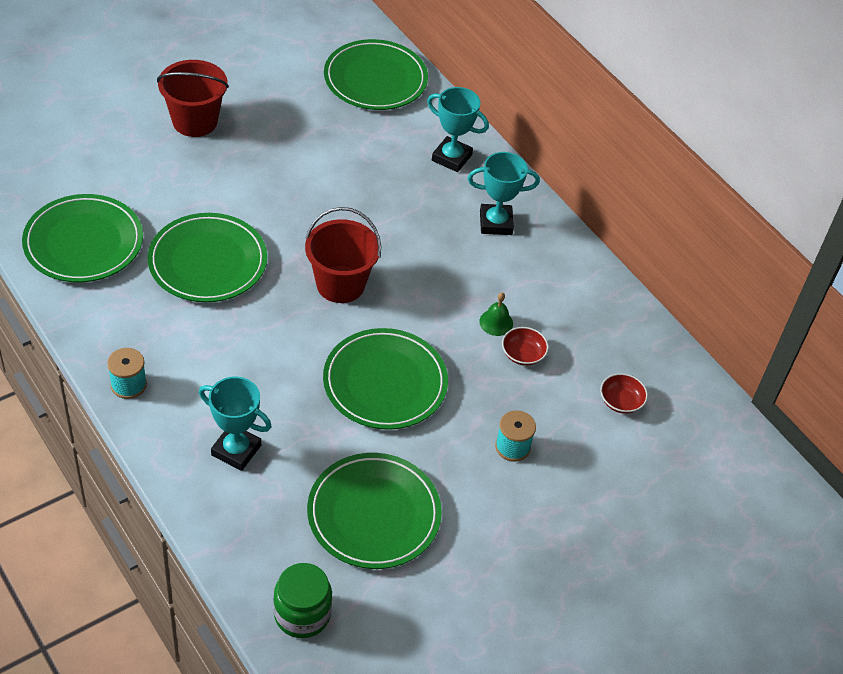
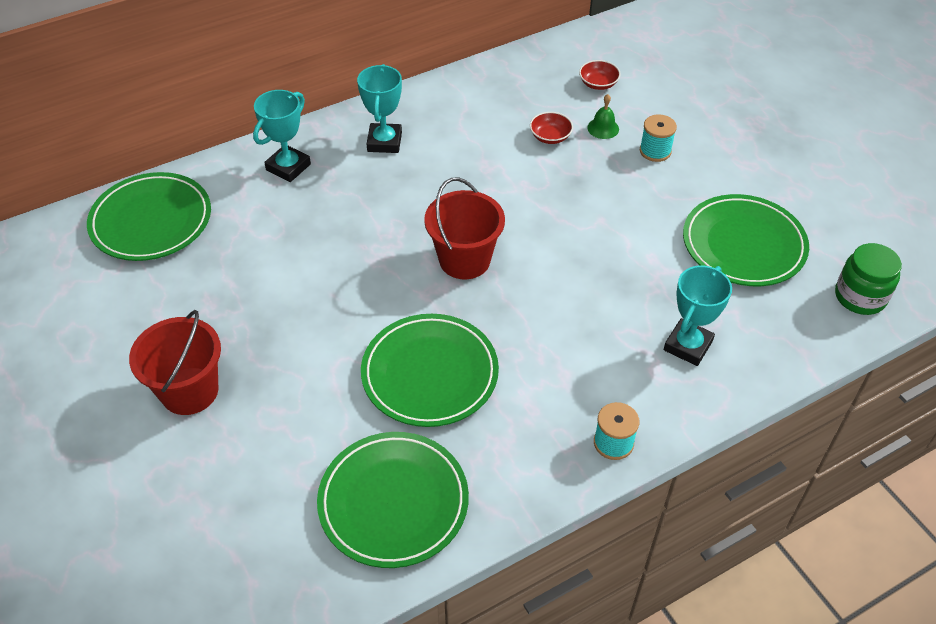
camera: 80 degrees left, 0 degrees up
green plate [323,328,448,430] -> none
green bell [479,292,513,336] -> green bell moved to [587,94,619,139]

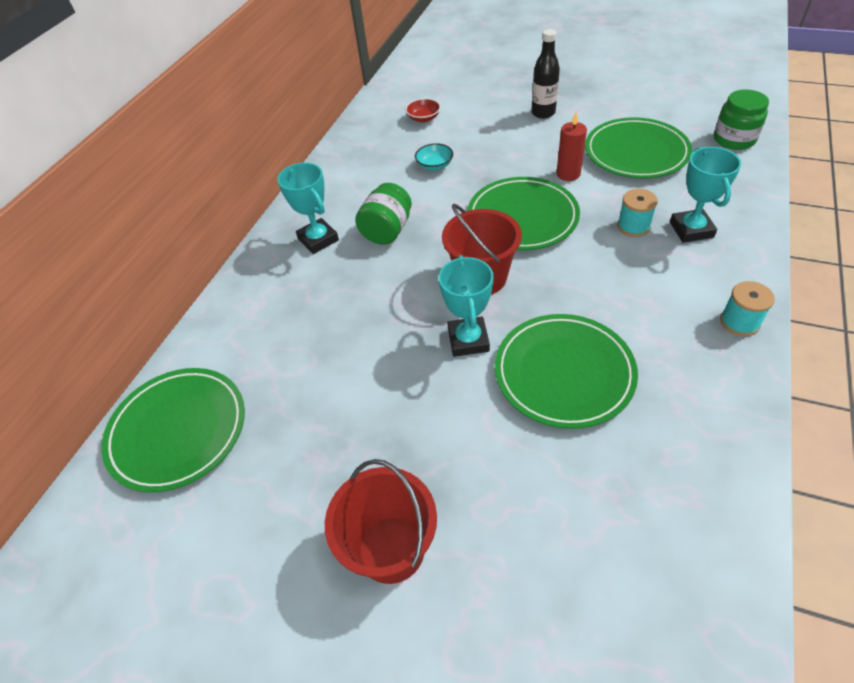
camera: 35 degrees left, 0 degrees up
turquoise trophy [253,90,311,182] -> turquoise trophy moved to [439,255,493,357]
green plate [317,432,469,568] -> green plate moved to [467,177,580,250]
red bowl [530,112,573,144] -> turquoise bowl [415,143,453,170]
green bell [587,94,619,139] -> none
turquoise spool [640,114,677,162] -> turquoise spool moved to [617,189,658,237]
none -> green jar [355,183,412,245]
none -> black bottle [531,29,560,119]
none -> red candle [556,112,587,181]

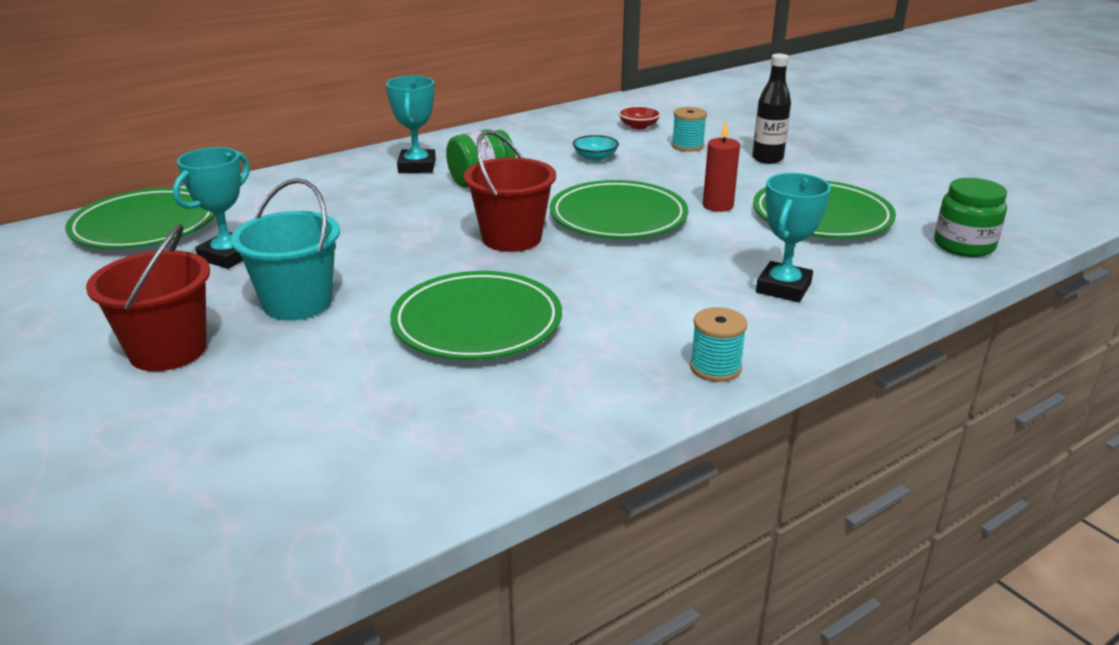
camera: 30 degrees right, 20 degrees down
turquoise trophy [439,255,493,357] -> turquoise trophy moved to [173,147,250,269]
turquoise spool [617,189,658,237] -> turquoise spool moved to [672,107,707,152]
none -> turquoise bucket [231,178,340,320]

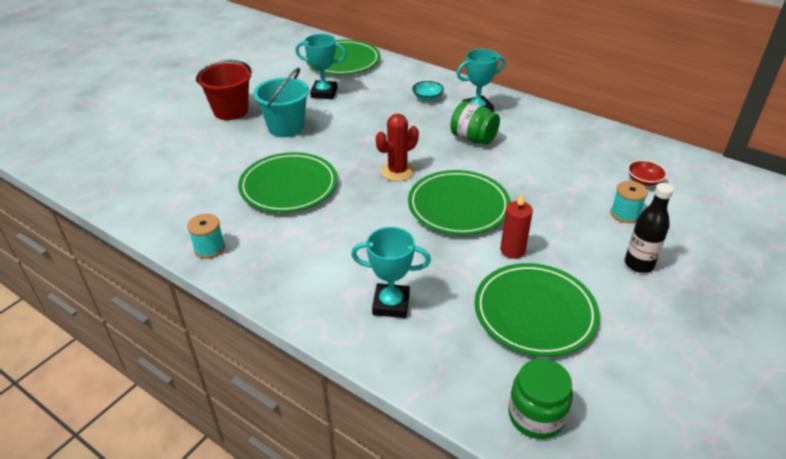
camera: 70 degrees right, 10 degrees up
red bucket [464,130,556,252] -> red cactus [376,114,419,181]
turquoise bowl [573,135,619,161] -> turquoise bowl moved to [412,81,444,101]
turquoise spool [690,307,747,382] -> turquoise spool moved to [187,214,225,259]

